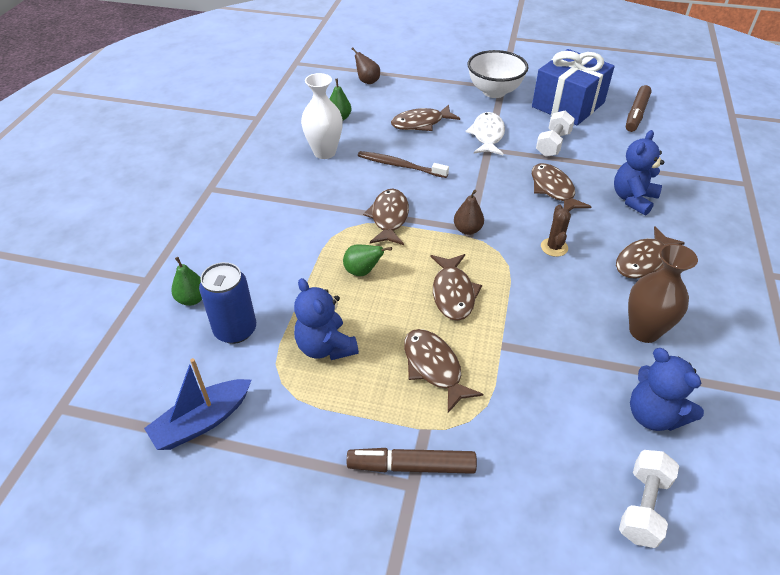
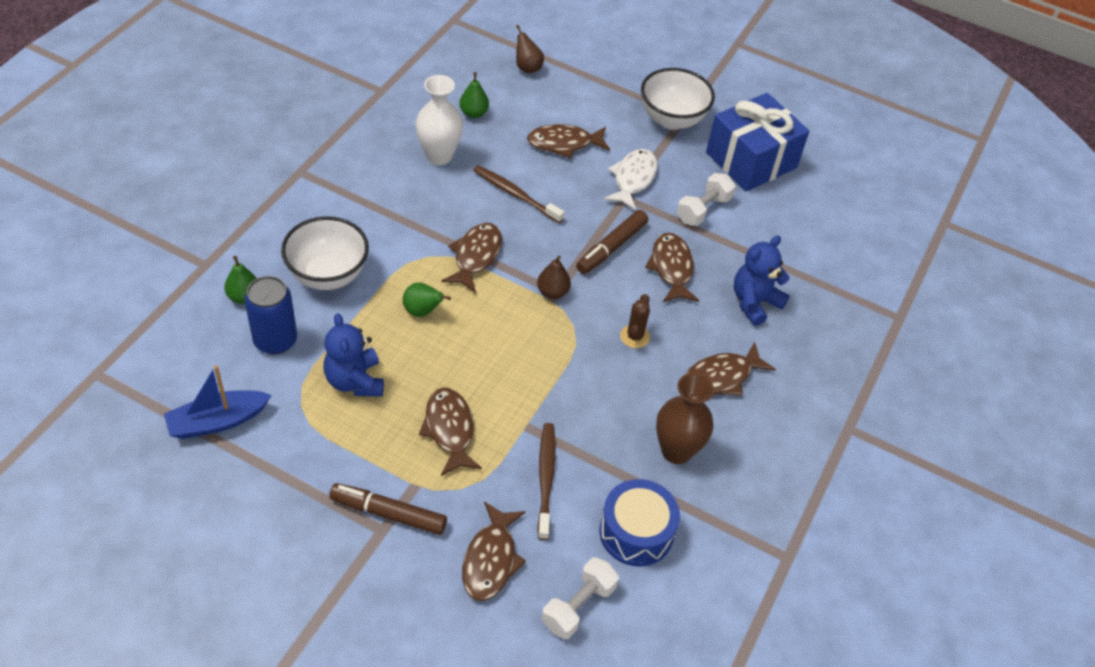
camera: 10 degrees right, 5 degrees up
brown fish [430,254,482,321] -> brown fish moved to [462,501,526,601]
brown marker [626,85,652,132] -> brown marker moved to [576,210,648,274]
blue teddy bear [630,348,704,431] -> blue drum [600,479,680,567]
none -> white bowl [281,216,369,290]
none -> brown toothbrush [537,423,555,540]

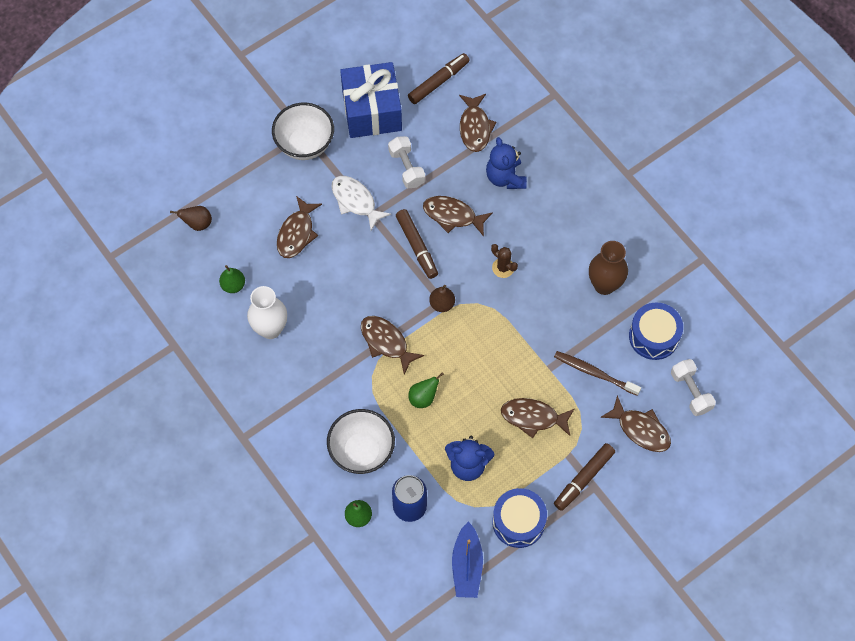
camera: 60 degrees left, 15 degrees up
brown toothbrush [473,165,565,223] -> none
brown fish [685,342,776,396] -> brown fish moved to [459,94,497,152]
none -> brown marker [408,53,470,104]
none -> blue drum [492,488,547,548]

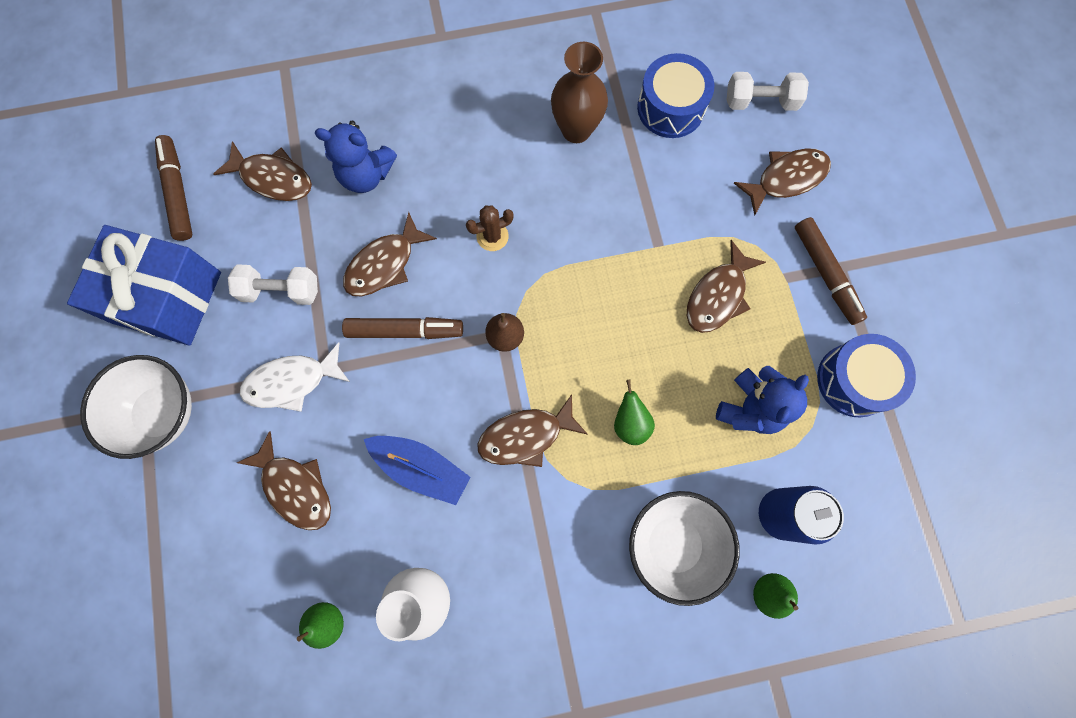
camera: 65 degrees left, 10 degrees up
brown pear [170,206,212,231] -> none
blue boat [452,521,483,598] -> blue boat moved to [364,436,471,505]
brown toothbrush [554,351,641,396] -> none

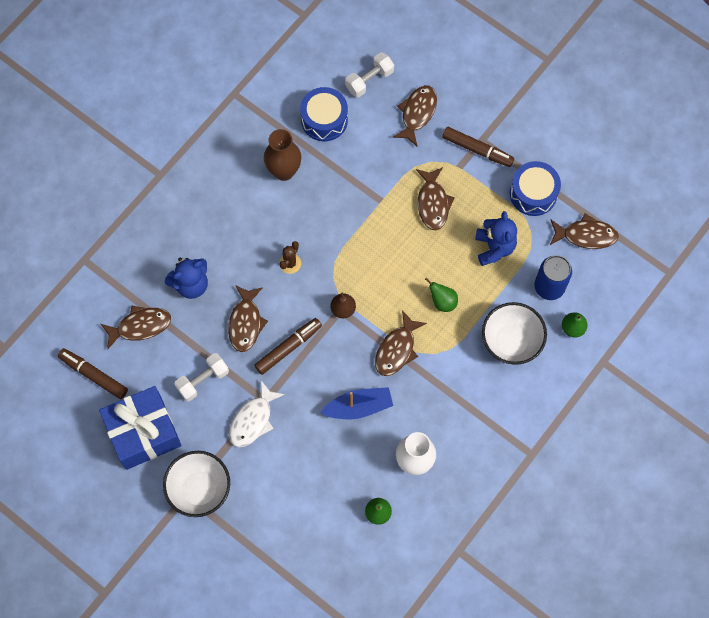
camera: 40 degrees left, 5 degrees down
brown fish [237,431,331,530] -> brown fish moved to [550,214,619,249]

